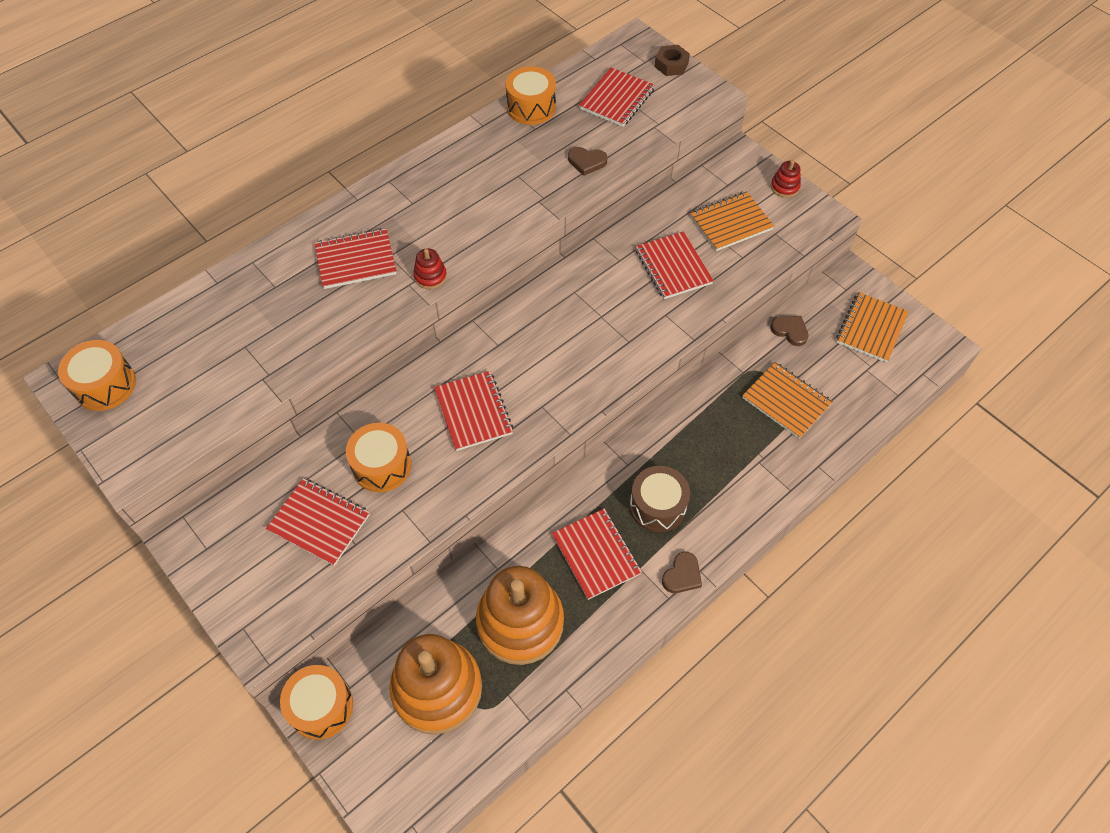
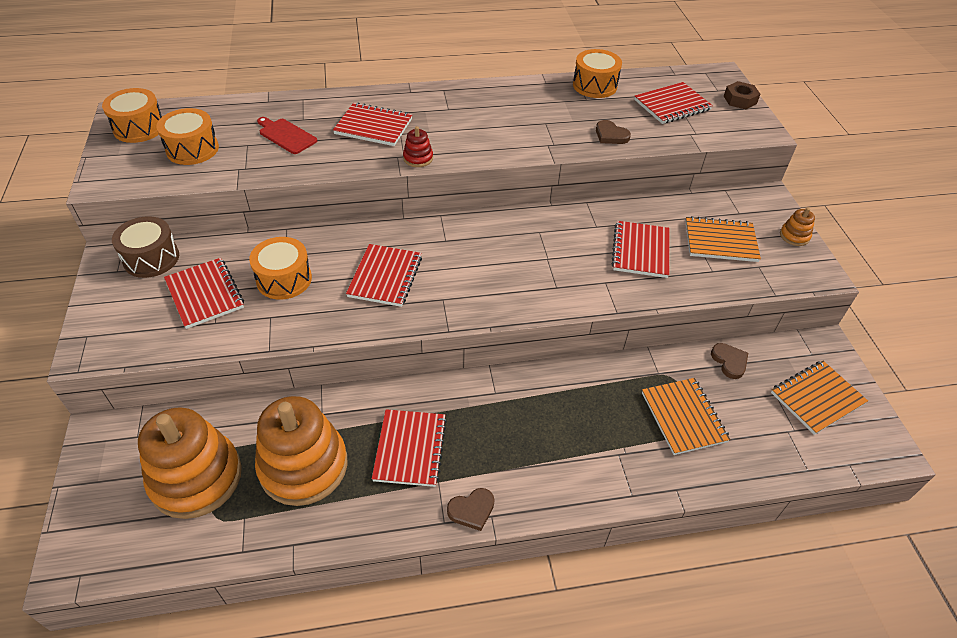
camera: 30 degrees right, 10 degrees down
orange drum [280,665,353,740] -> orange drum moved to [156,108,219,165]
brown drum [630,466,690,533] -> brown drum moved to [112,216,179,278]
red stacking toy [771,160,801,198] -> orange stacking toy [780,208,815,246]
none -> red cutting board [257,117,317,154]

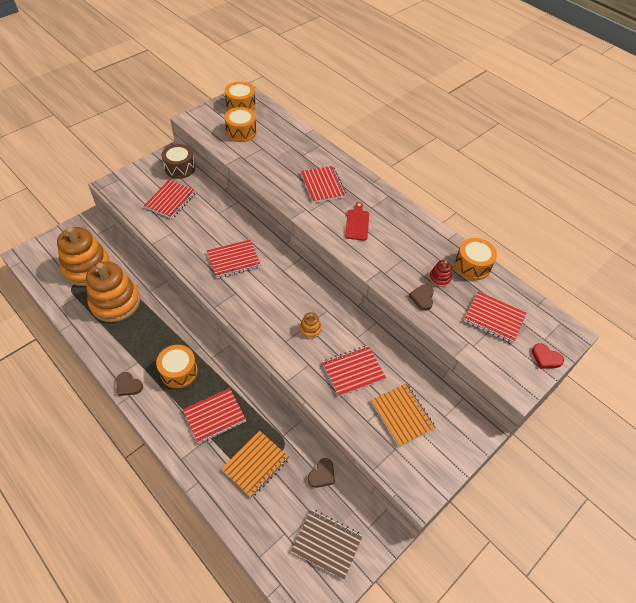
camera: 55 degrees right, 5 degrees up
orange drum [249,237,312,300] -> orange drum moved to [156,345,198,388]
red cutting board [257,117,317,154] -> red cutting board moved to [345,202,369,241]
red notebook [372,409,447,487] -> red notebook moved to [183,388,246,444]
red stacking toy [403,126,433,167] -> red stacking toy moved to [429,260,452,287]
brown nut [724,81,760,109] -> red heart [532,343,564,369]
orange notebook [771,361,868,435] -> brown notebook [291,509,363,580]
orange stacking toy [780,208,815,246] -> orange stacking toy moved to [300,312,321,339]

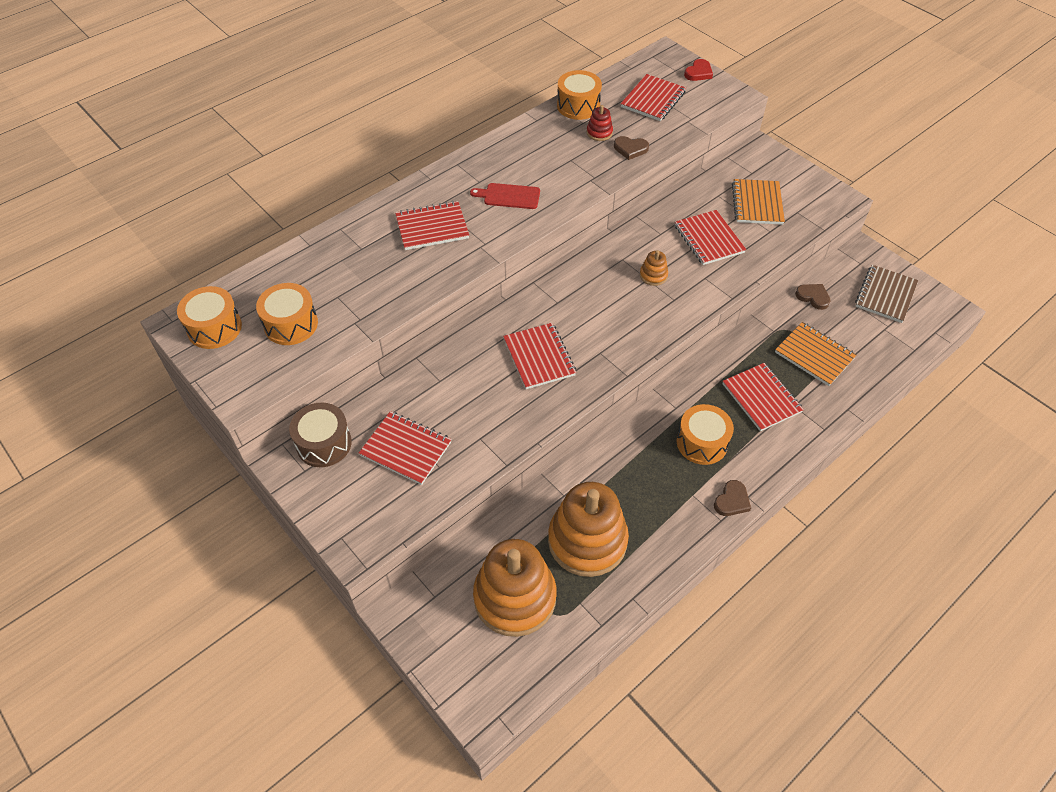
camera: 85 degrees left, 0 degrees up
orange notebook [371,384,436,447] -> orange notebook turned 60 degrees counterclockwise [732,179,785,225]

